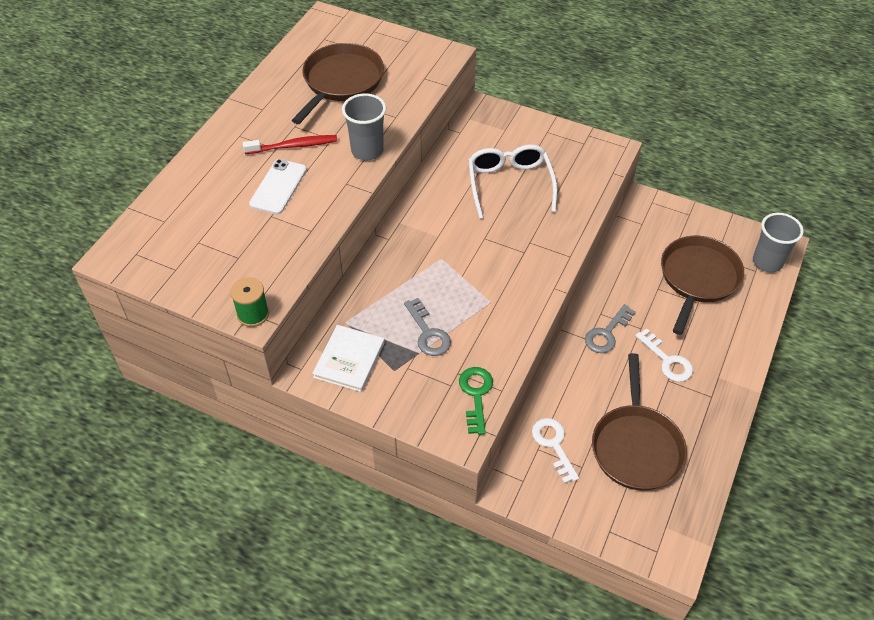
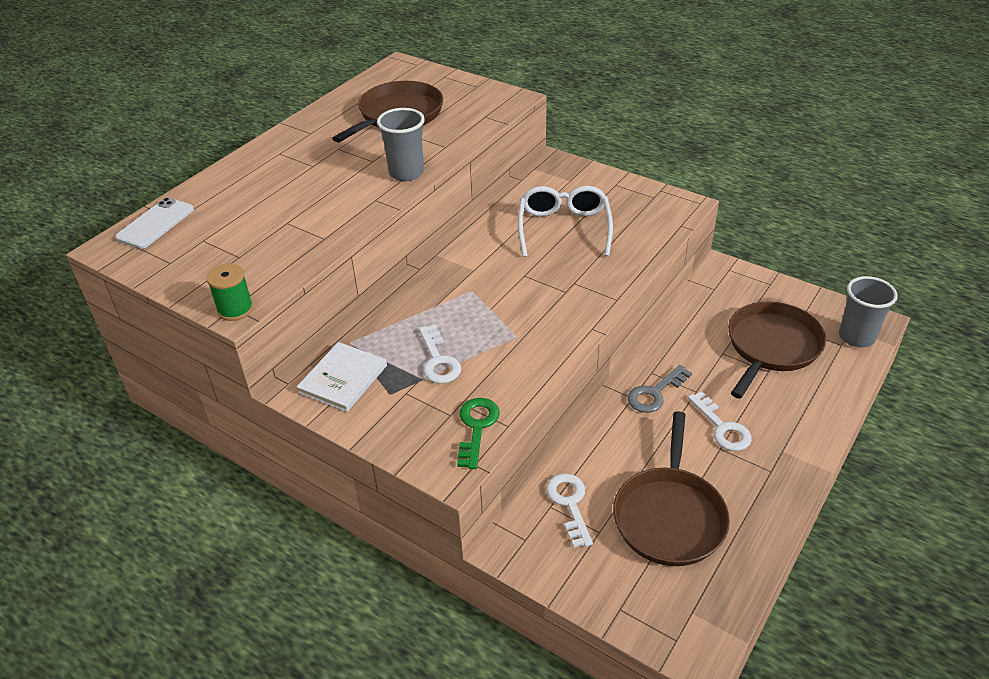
camera: 10 degrees right, 10 degrees down
red toothbrush [243,135,337,154] -> none
white phone [249,159,307,214] -> white phone moved to [115,197,194,249]
grey key [404,298,451,356] -> white key [419,324,461,384]

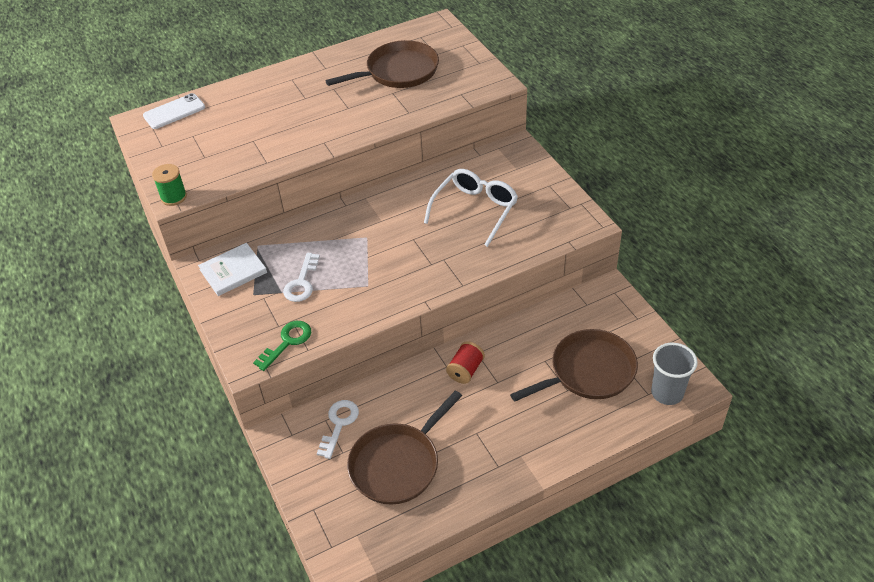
camera: 30 degrees right, 5 degrees up
grey cup [377,108,425,181] -> none
grey key [628,365,692,413] -> red spool [446,341,485,384]
white key [688,391,752,451] -> none

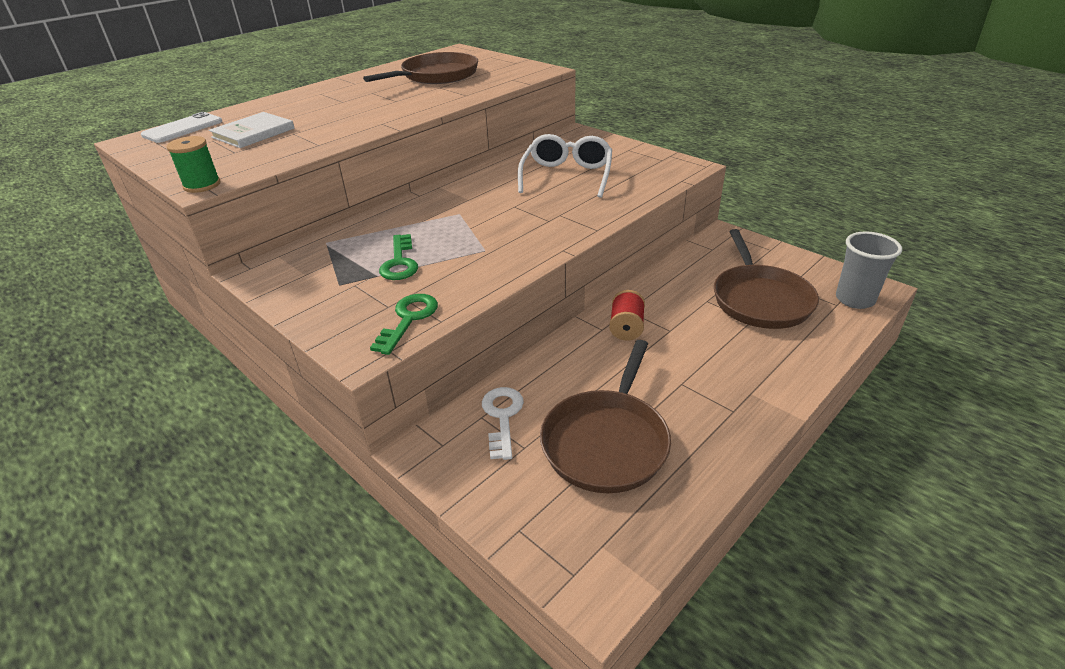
camera: 20 degrees left, 10 degrees down
white book [198,243,267,296] -> white book moved to [209,112,295,148]
white key [283,253,320,302] -> green key [379,234,418,280]
brown pan [510,329,638,402] -> brown pan turned 135 degrees clockwise [714,229,819,329]

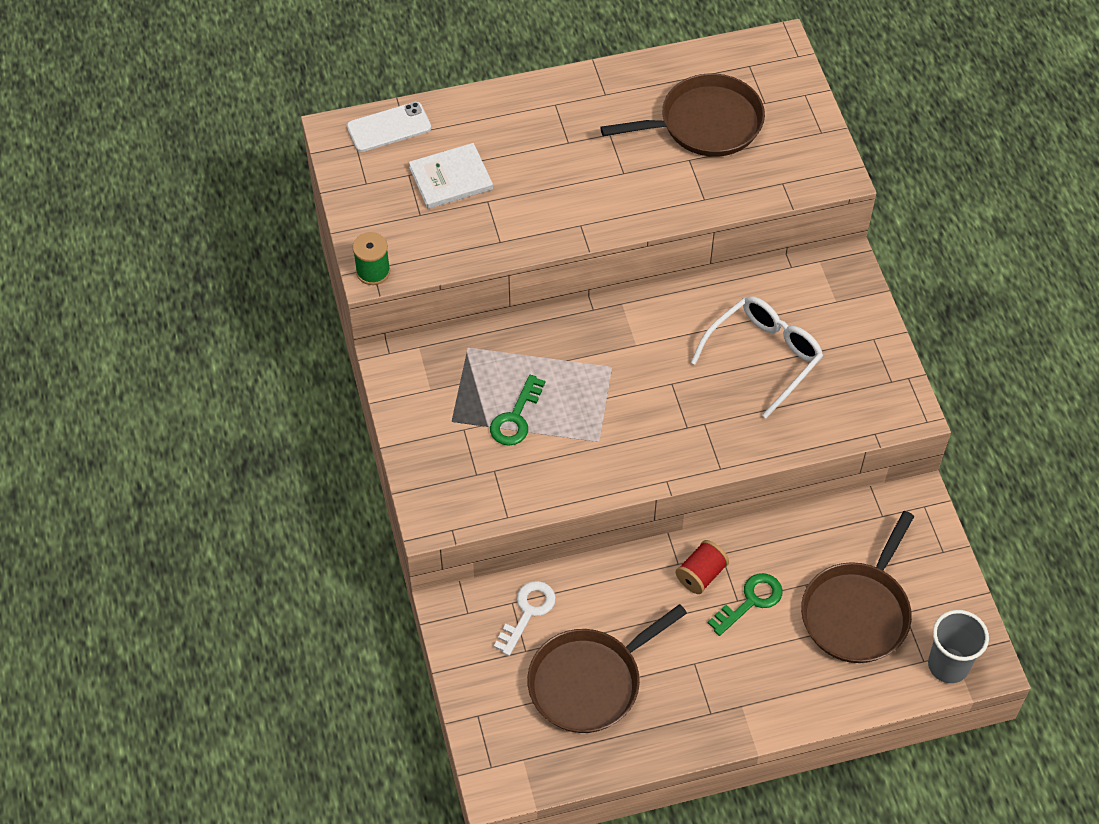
camera: 30 degrees right, 20 degrees up
green key [370,294,438,355] -> green key moved to [708,573,783,636]

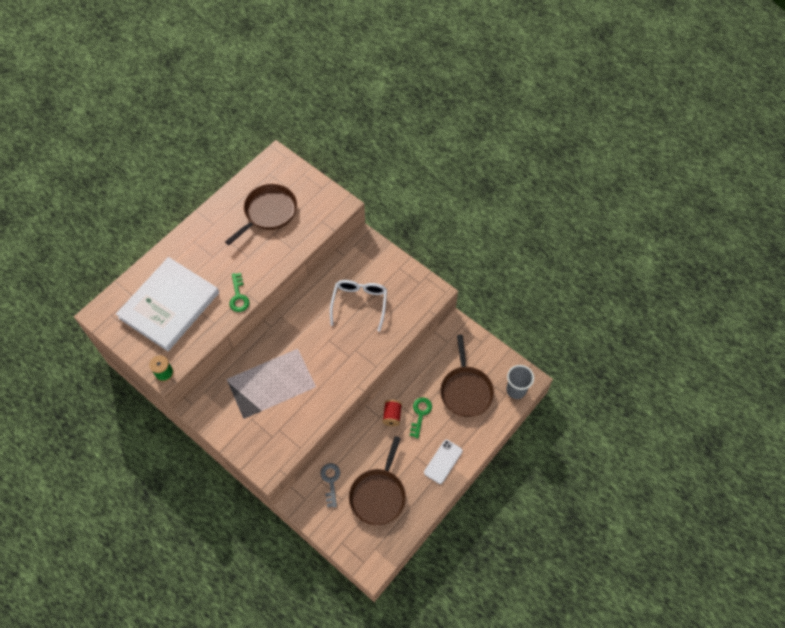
camera: 35 degrees left, 5 degrees up
white phone [347,102,431,152] -> white phone moved to [424,440,463,484]
white book [409,143,493,209] -> white book [116,257,219,351], size x2.11
green key [490,375,545,446] -> green key moved to [229,273,250,312]
white key [494,581,556,656] -> grey key [320,463,340,508]

